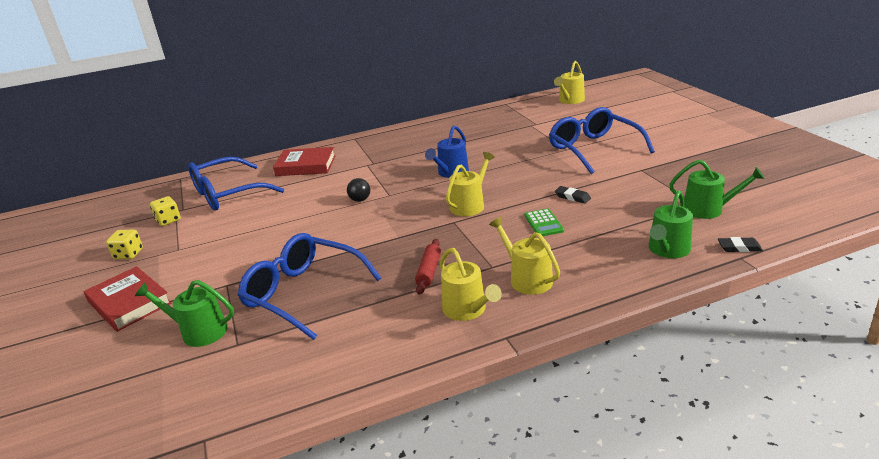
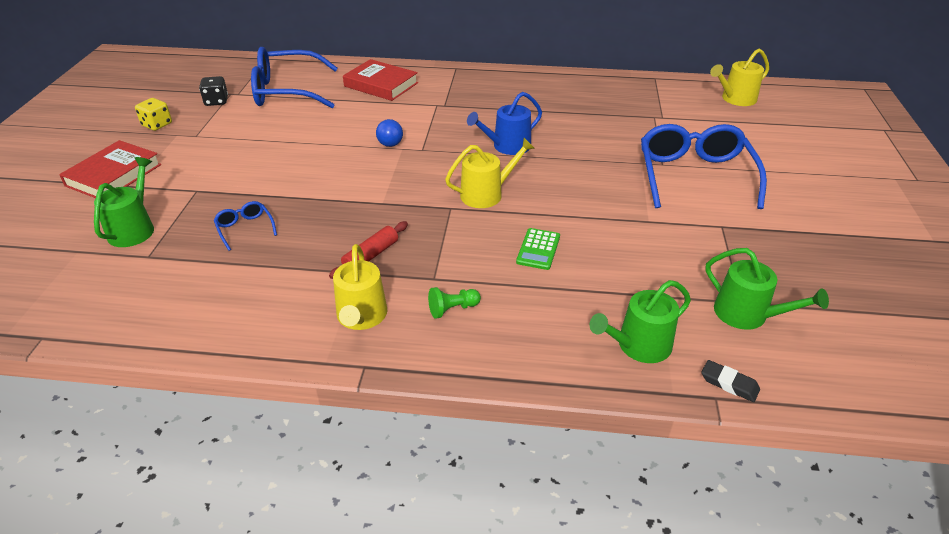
camera: 25 degrees right, 10 degrees up
red book [84,266,171,332] -> red book turned 45 degrees clockwise [59,140,161,198]
green watering can [135,280,234,347] -> green watering can turned 60 degrees clockwise [94,157,154,247]
yellow dice [150,196,181,226] -> black dice [199,76,228,106]
blue glasses [238,233,381,340] -> blue glasses [214,201,277,251], size x0.43
black ball [347,178,370,202] -> blue ball [376,119,403,147]
yellow watering can [489,217,560,295] -> green pawn [428,287,481,319]
black eraser [555,186,591,204] -> none

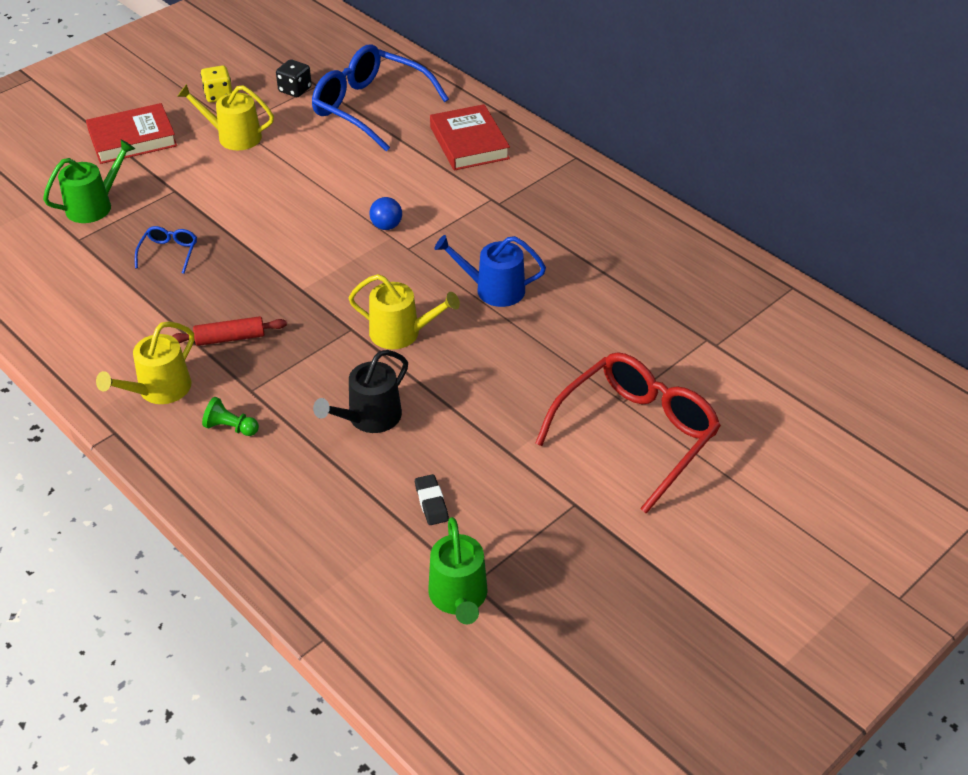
camera: 40 degrees right, 5 degrees up
green calculator [516,228,560,270] -> black watering can [313,350,408,433]
green watering can [589,280,691,363] -> none
blue glasses [641,124,767,209] -> red glasses [535,352,721,514]
black eraser [702,360,760,402] -> black eraser moved to [415,474,449,525]
yellow watering can [710,49,769,106] -> yellow watering can moved to [177,84,274,150]

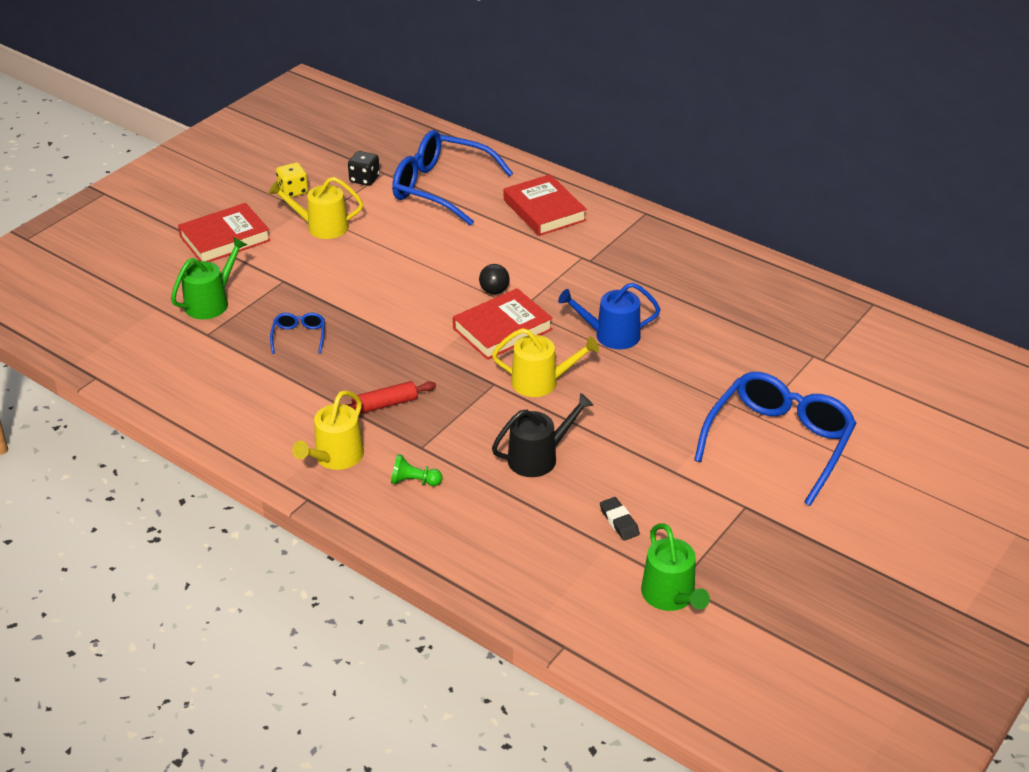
camera: 10 degrees left, 5 degrees down
black watering can [313,350,408,433] -> black watering can turned 150 degrees counterclockwise [492,393,594,477]
blue ball [370,197,402,230] -> black ball [479,264,510,295]
red glasses [535,352,721,514] -> blue glasses [694,372,856,506]
none -> red book [453,288,553,360]

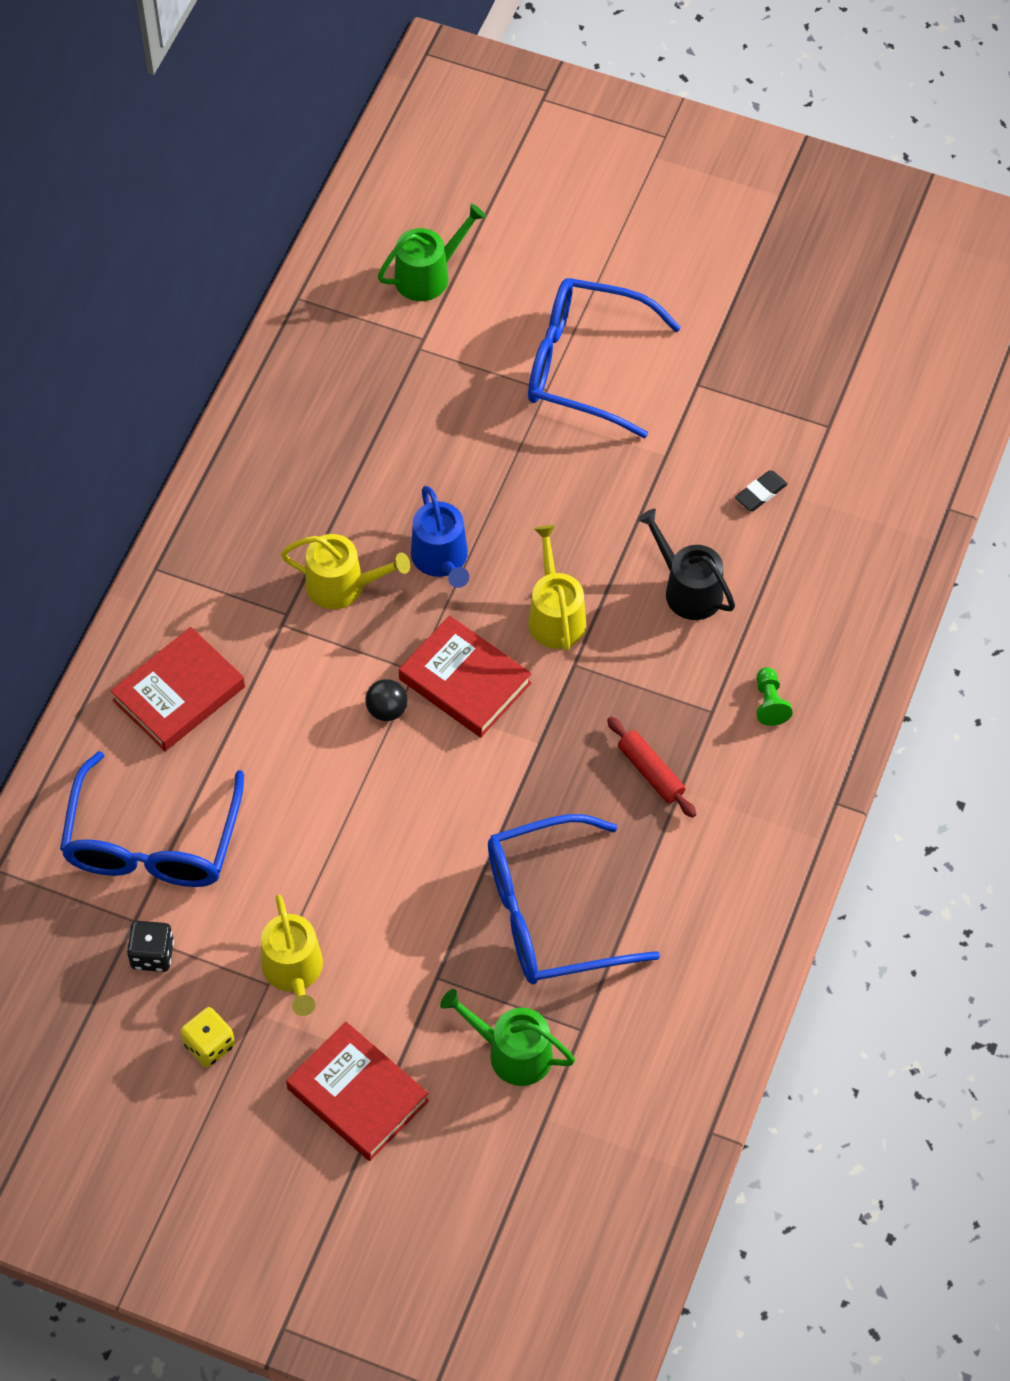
camera: 105 degrees left, 20 degrees up
blue glasses [270,313,325,354] -> blue glasses [488,814,660,984], size x2.33
yellow watering can [292,390,364,470] -> yellow watering can moved to [281,534,410,609]
green watering can [641,523,710,611] -> green watering can moved to [378,204,486,301]

